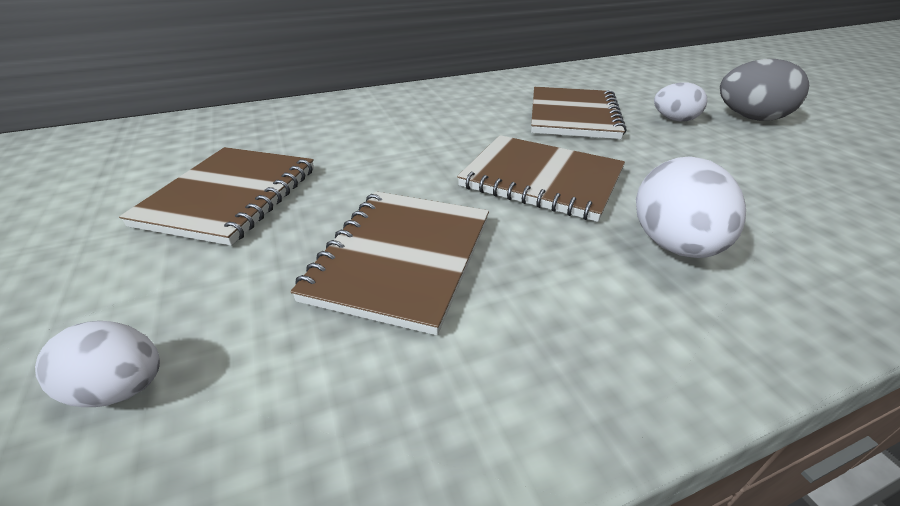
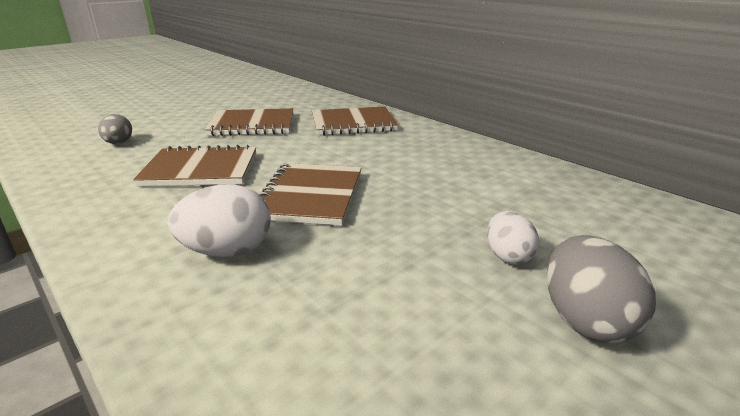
camera: 70 degrees right, 10 degrees down
white egg [35,321,160,407] -> grey egg [98,114,132,144]
brown notebook [531,87,626,139] -> brown notebook moved to [312,106,398,136]

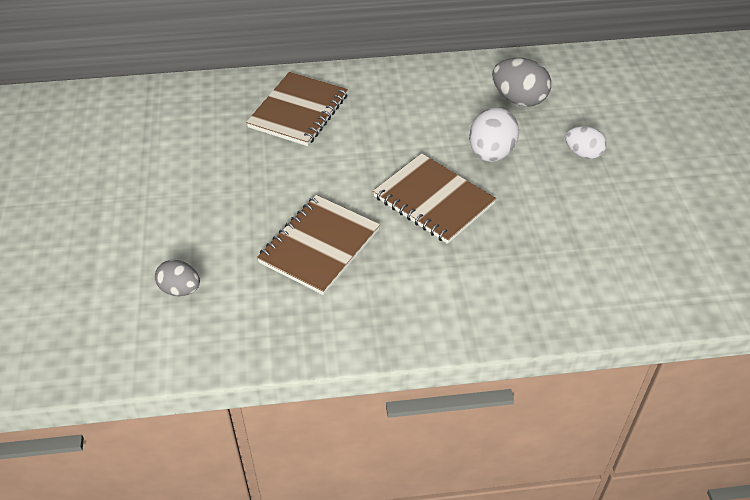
camera: 55 degrees left, 20 degrees up
white egg [168,184,271,257] -> white egg moved to [469,107,519,162]
brown notebook [204,108,293,136] -> none
grey egg [547,235,656,343] -> grey egg moved to [492,58,551,107]

